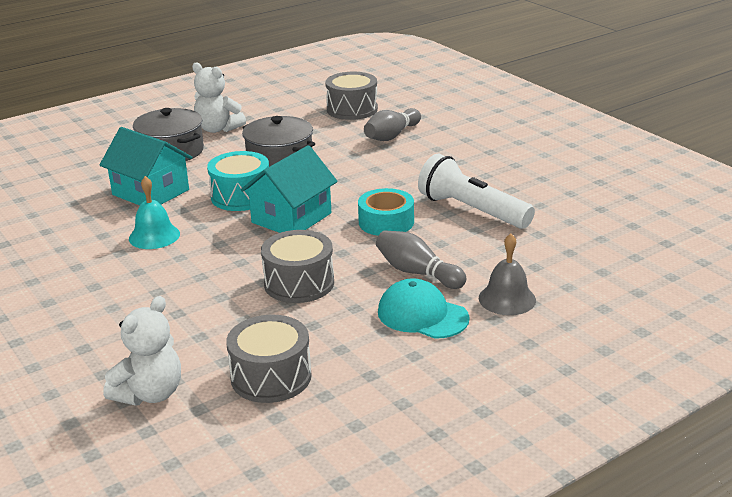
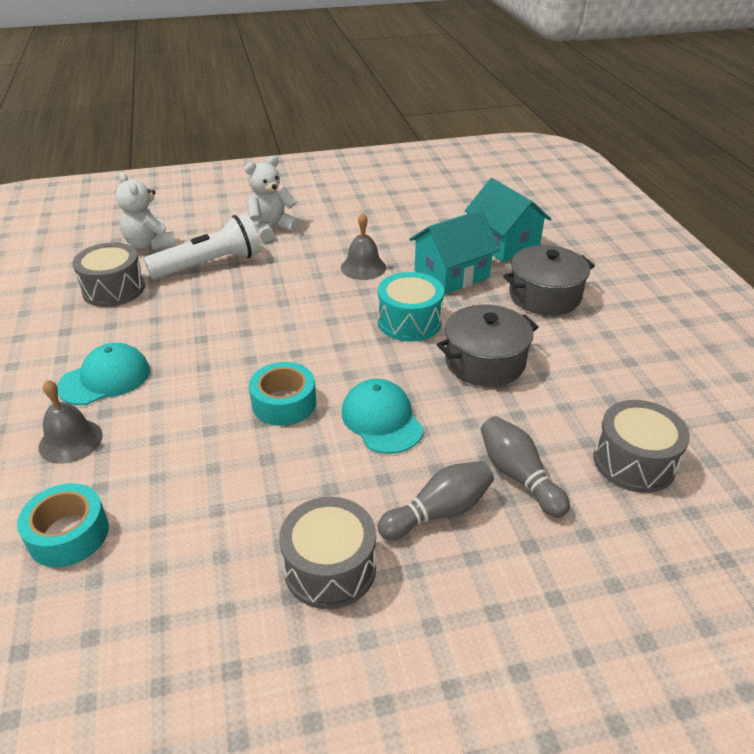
camera: 110 degrees right, 10 degrees up
turquoise bell [129,176,180,249] -> grey bell [341,213,386,280]
white teddy bear [192,62,246,133] -> white teddy bear moved to [245,156,300,242]
turquoise house [241,145,338,233] -> turquoise house moved to [465,178,551,262]
grey drum [261,230,334,303] -> grey drum moved to [279,497,376,609]
grey bowling pin [376,230,467,289] -> grey bowling pin moved to [377,461,494,540]
white flashlight [418,154,535,229] -> white flashlight moved to [144,213,261,279]
none -> turquoise tape [17,483,109,567]
none -> turquoise cap [342,379,424,454]

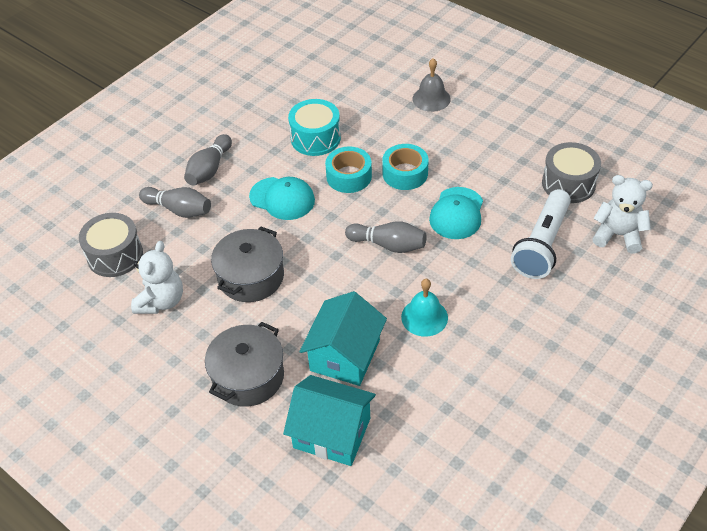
camera: 145 degrees right, 10 degrees up
turquoise tape [17,483,109,567] -> turquoise tape moved to [382,144,428,190]
turquoise cap [57,343,150,405] -> turquoise cap moved to [429,187,483,239]
white teddy bear [245,156,300,242] -> white teddy bear moved to [131,241,183,314]
grey drum [279,497,376,609] -> none
grey bell [341,213,386,280] -> turquoise bell [401,279,448,337]
turquoise drum [378,272,444,342] -> turquoise drum moved to [288,99,341,156]
none -> grey bowling pin [345,221,426,253]

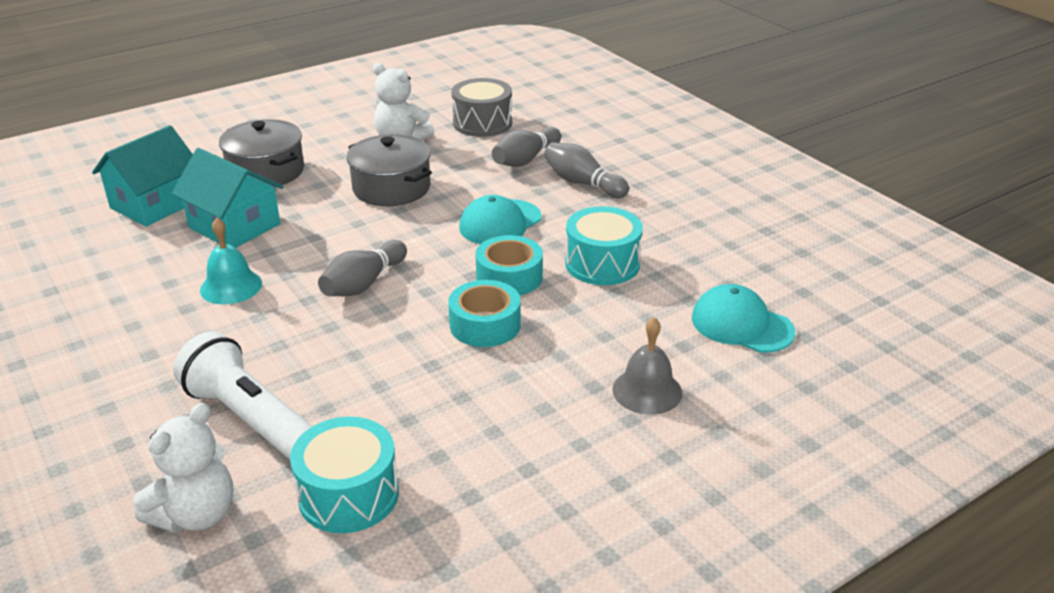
camera: 105 degrees right, 15 degrees down
turquoise cap [429,187,483,239] -> turquoise cap moved to [692,284,795,353]
grey drum [542,142,601,203] -> turquoise drum [290,417,399,533]

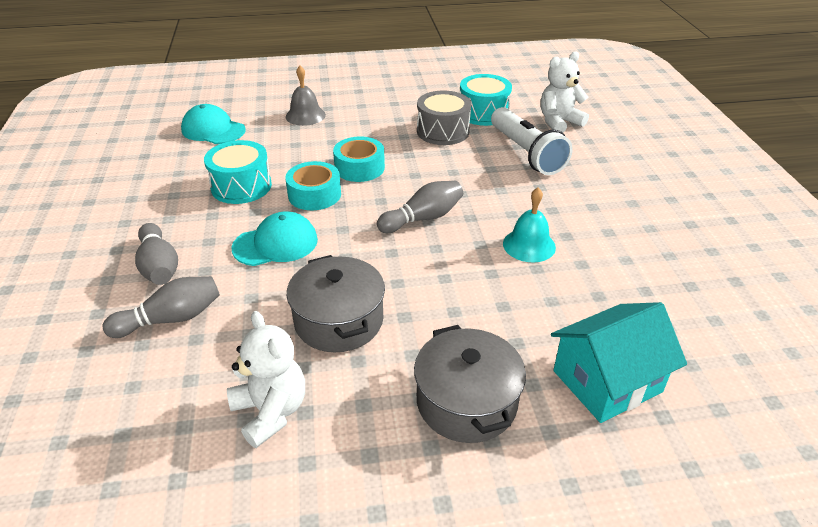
camera: 155 degrees left, 5 degrees up
turquoise house [171,148,283,248] -> none
grey drum [451,78,512,137] -> grey drum moved to [417,90,471,145]
turquoise cap [692,284,795,353] -> turquoise cap turned 150 degrees clockwise [181,104,246,144]

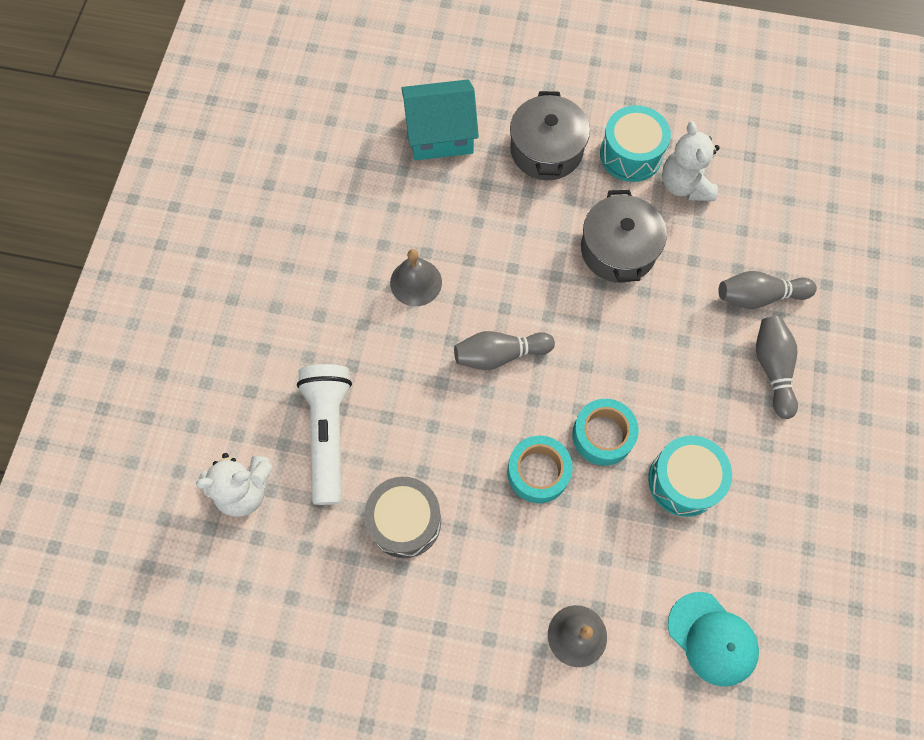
camera: 160 degrees left, 30 degrees up
turquoise cap [232,212,318,266] -> none
turquoise drum [460,74,512,126] -> turquoise drum moved to [600,105,671,182]
turquoise bell [503,187,556,262] -> grey bell [390,249,442,306]

